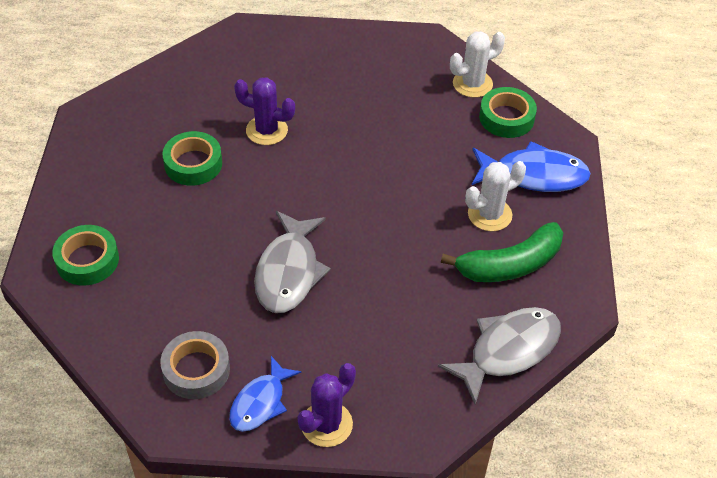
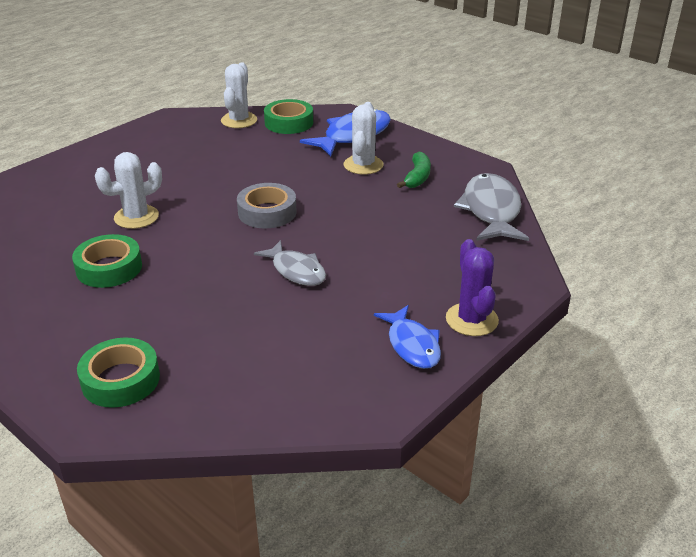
camera: 50 degrees left, 15 degrees down
grey tape [160,331,230,399] -> grey tape moved to [237,183,297,228]
purple cactus [234,77,295,145] -> white cactus [95,152,162,229]
grey fish [254,211,331,313] -> grey fish [254,240,326,286], size x0.65
green banana [441,222,563,282] -> green banana [397,151,431,188], size x0.59

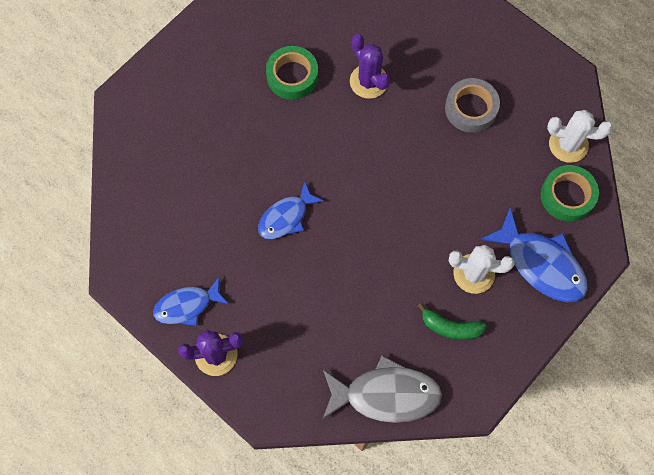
camera: 90 degrees right, 35 degrees up
green tape [77,338,160,408] -> none
white cactus [95,152,162,229] -> purple cactus [350,34,390,99]
grey tape [237,183,297,228] -> grey tape moved to [445,78,500,133]
grey fish [254,240,326,286] -> blue fish [258,182,324,239]

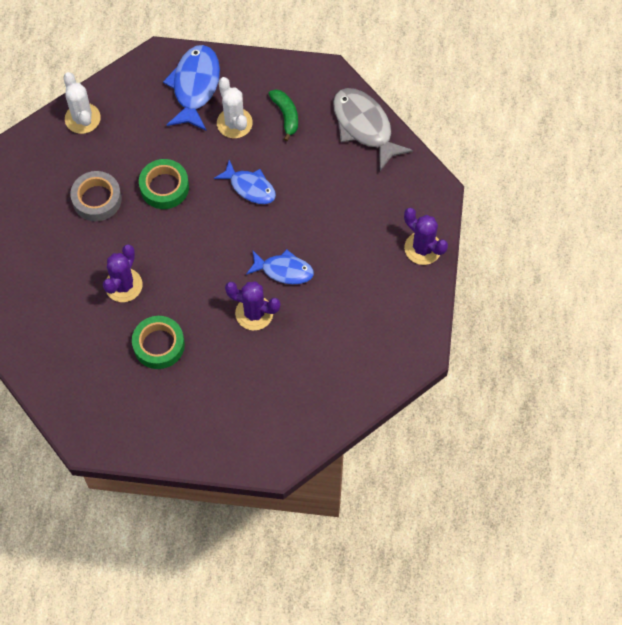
camera: 125 degrees left, 5 degrees down
blue fish [153,277,229,326] -> blue fish moved to [214,160,276,204]
green tape [541,165,599,222] -> green tape moved to [139,159,189,209]
none -> purple cactus [225,281,280,330]

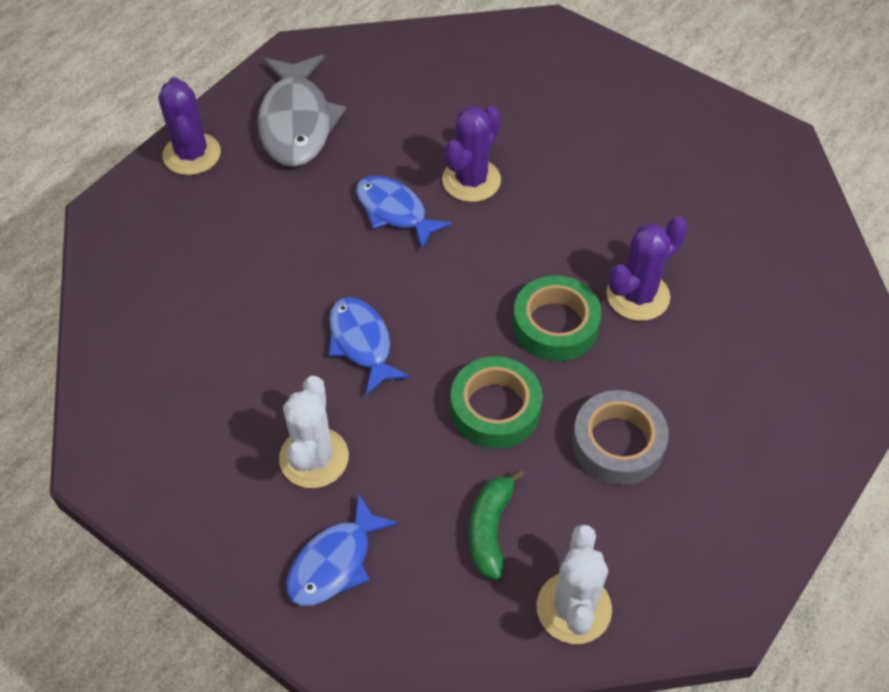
camera: 150 degrees left, 10 degrees down
green tape [132,316,185,369] -> green tape moved to [513,276,601,361]
blue fish [163,45,220,131] -> blue fish [286,493,399,606], size x0.65
purple cactus [225,281,280,330] -> purple cactus turned 75 degrees clockwise [442,106,501,202]
green banana [268,89,298,141] -> green banana moved to [469,469,524,580]
grey fish [333,88,413,171] -> grey fish moved to [257,55,346,167]

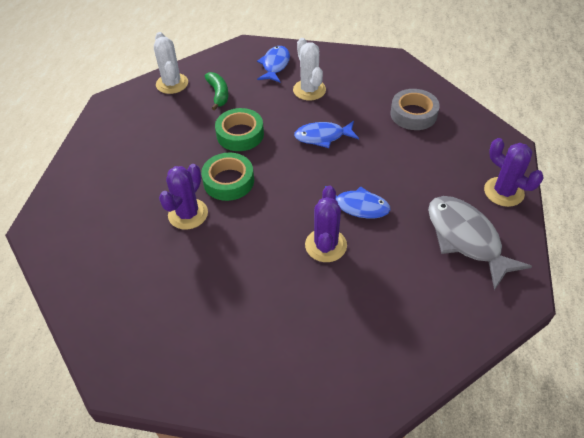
camera: 155 degrees right, 5 degrees down
blue fish [329,297,410,395] -> blue fish turned 135 degrees clockwise [294,121,359,148]
grey tape [572,390,669,485] -> grey tape moved to [390,89,440,130]

